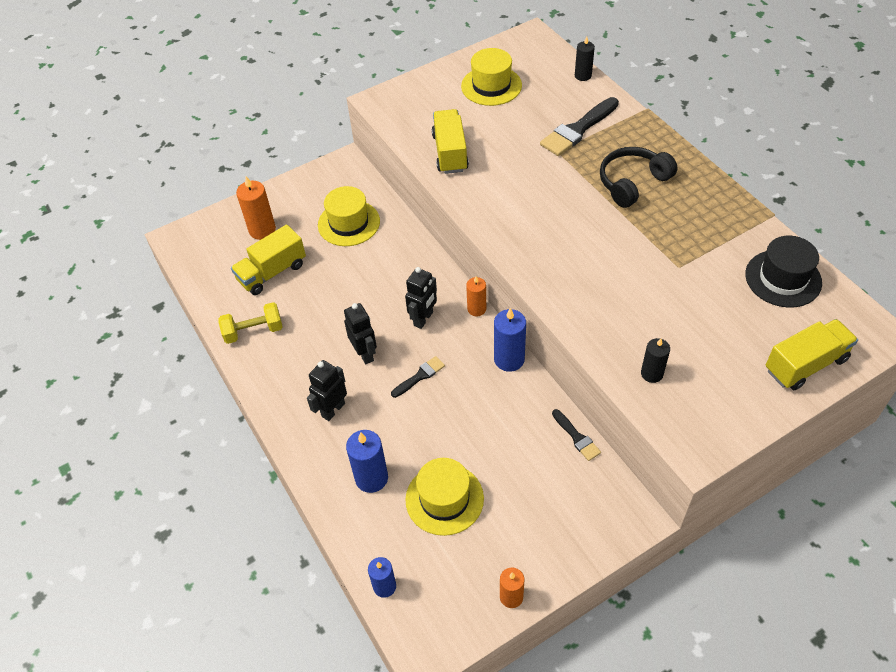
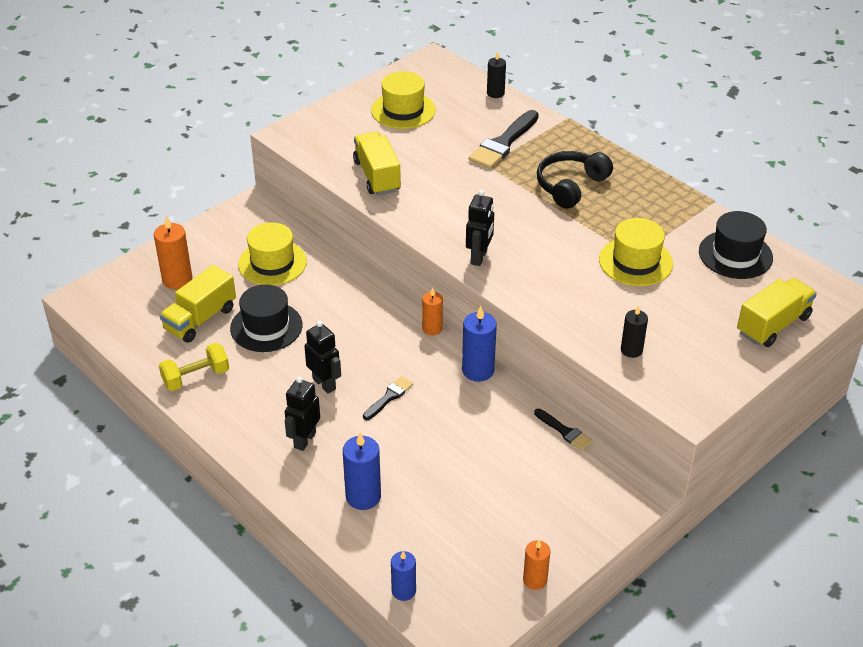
camera: 15 degrees left, 10 degrees down
black robot [405,267,437,329] -> black robot moved to [466,190,494,266]
yellow hat [405,458,484,536] -> yellow hat moved to [599,218,673,286]
none -> black hat [230,284,303,352]

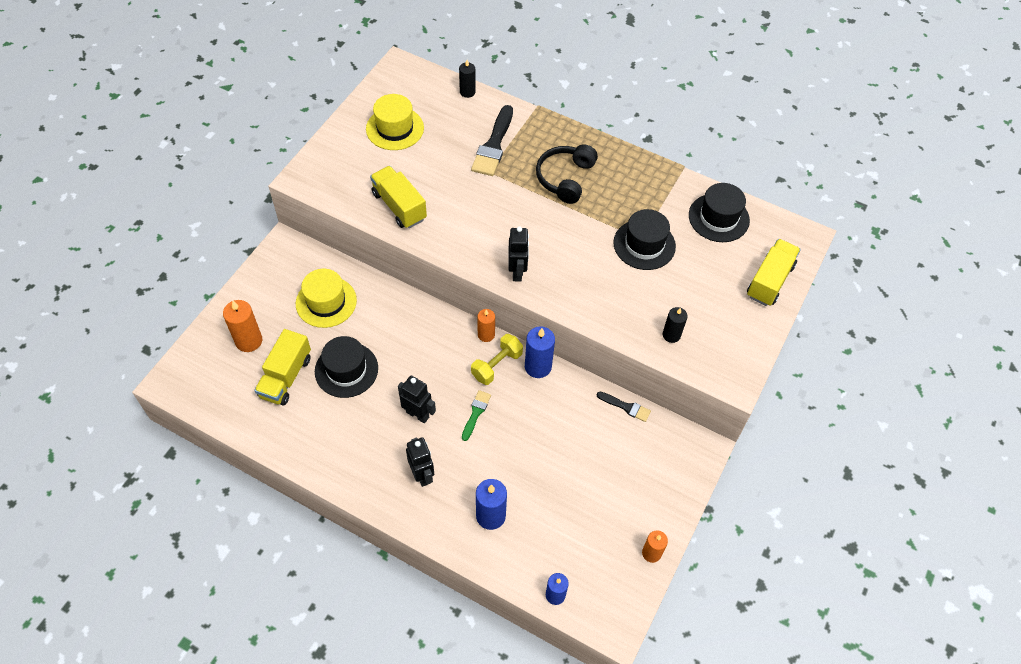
camera: 20 degrees left, 15 degrees up
yellow dumbbell [159,343,229,391] -> yellow dumbbell moved to [471,334,523,385]
black robot [285,376,320,451] -> black robot turned 150 degrees clockwise [406,437,434,487]
black brush [363,376,413,420] -> green brush [462,390,491,441]
yellow hat [599,218,673,286] -> black hat [613,209,676,270]

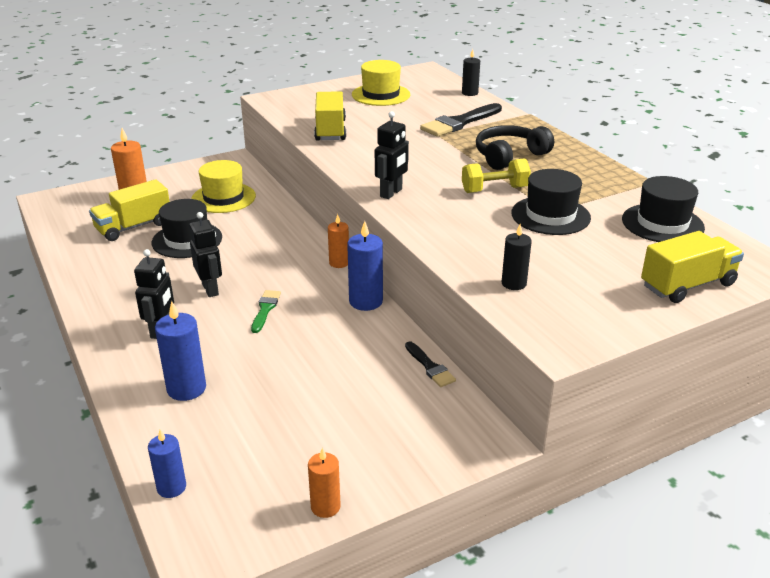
camera: 35 degrees right, 25 degrees down
green brush [462,390,491,441] -> green brush turned 45 degrees counterclockwise [251,290,281,333]
yellow dumbbell [471,334,523,385] -> yellow dumbbell moved to [462,158,531,193]

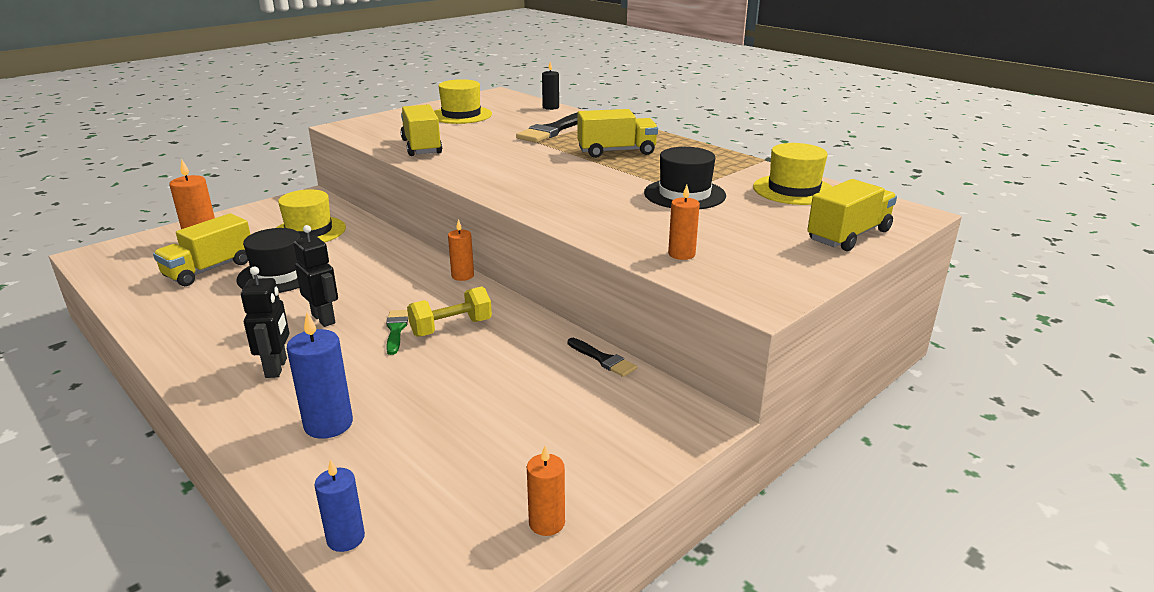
camera: 15 degrees left, 5 degrees down
blue candle [347,221,383,311] -> none
black robot [375,111,409,199] -> none
yellow dumbbell [462,158,531,193] -> yellow dumbbell moved to [407,286,492,337]
black headphones [476,125,554,170] -> yellow truck [578,109,658,158]
black candle [502,224,532,290] -> orange candle [668,185,700,260]
black hat [622,176,705,242] -> yellow hat [753,143,833,205]

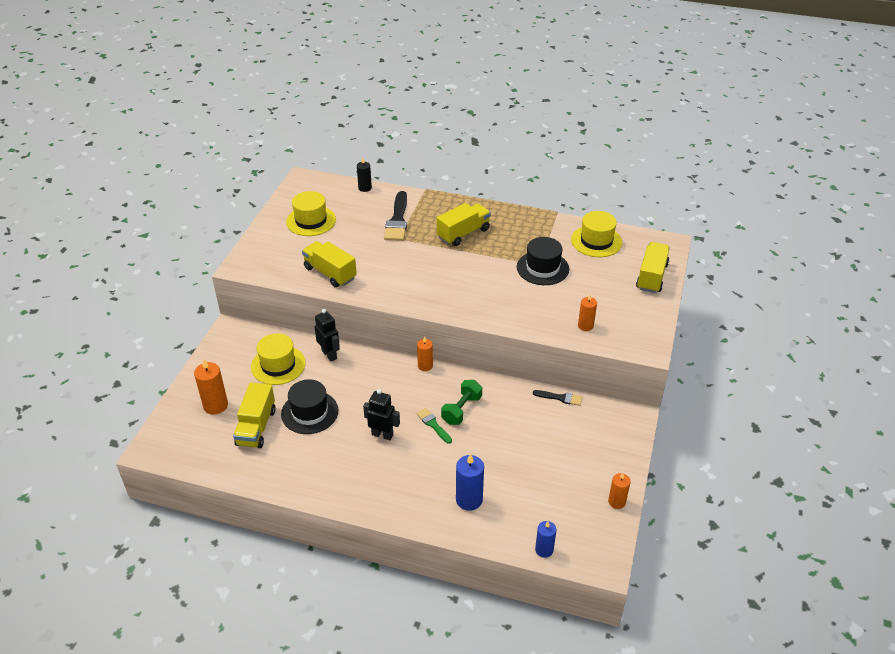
camera: 30 degrees left, 15 degrees up
black robot [241,266,289,378] -> black robot moved to [315,309,340,362]
yellow dumbbell [407,286,492,337] -> green dumbbell [441,380,482,425]

